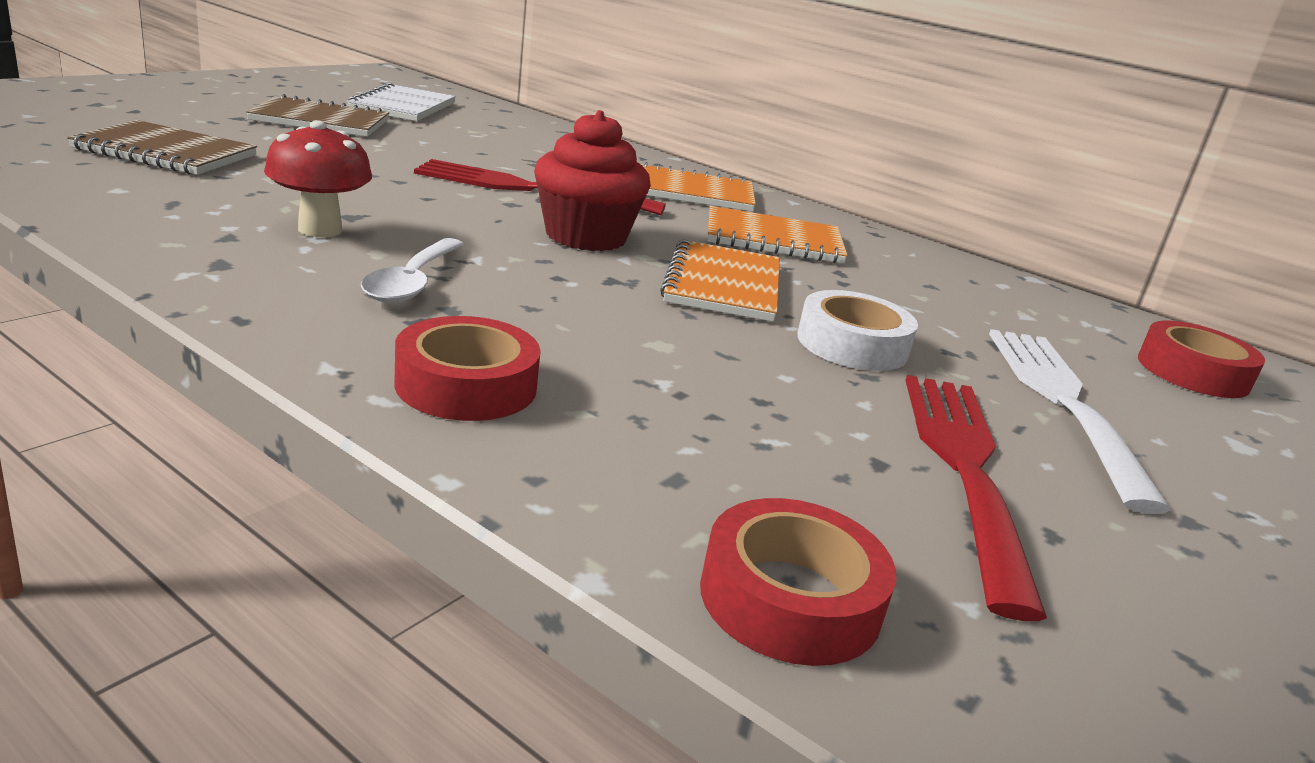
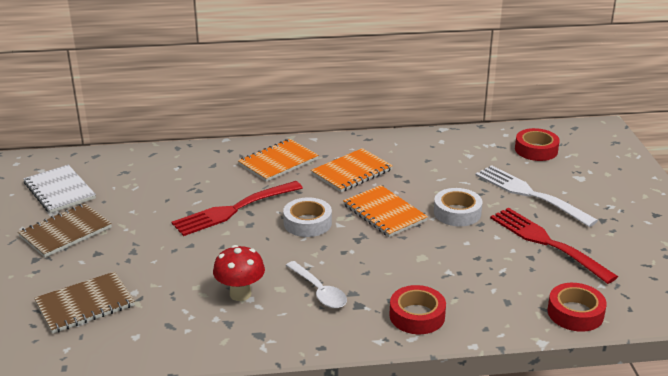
camera: 40 degrees left, 5 degrees up
red cupcake [534,110,651,251] -> white tape [283,197,332,237]

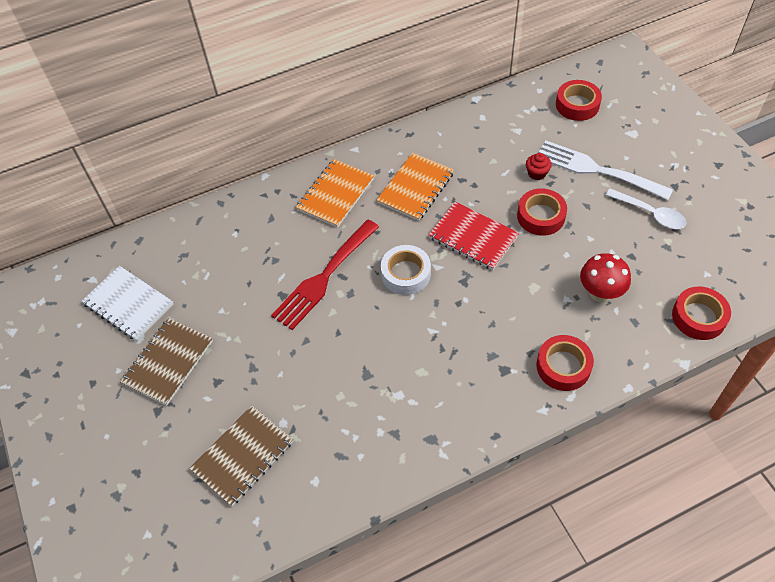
camera: 15 degrees left, 25 degrees up
red mushroom [213,245,265,301] -> red mushroom moved to [580,253,631,302]
white spoon [285,261,347,308] -> white spoon moved to [606,189,686,229]
orange notebook [343,185,428,237] -> red notebook [429,202,519,270]
white tape [434,188,482,226] -> red tape [517,189,567,236]
red fork [490,208,618,284] -> none
none -> red cupcake [526,153,552,180]

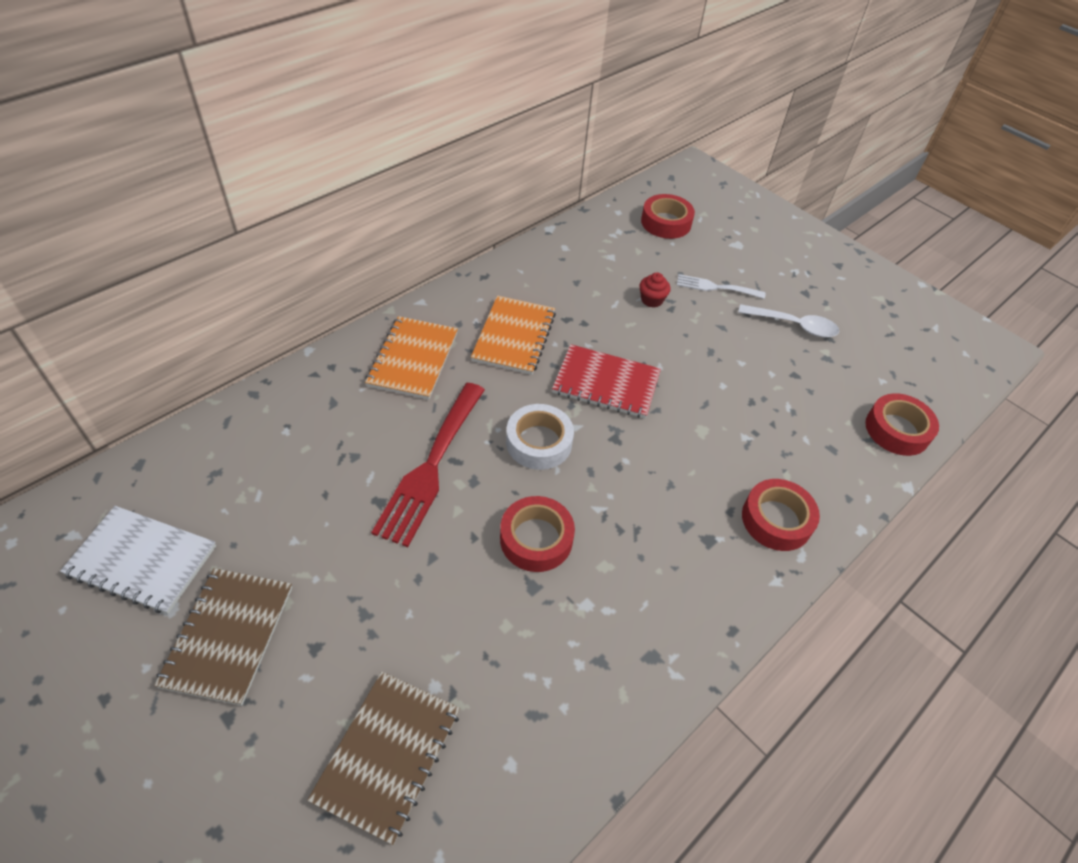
camera: 25 degrees left, 5 degrees down
red tape [517,189,567,236] -> red tape moved to [500,496,575,572]
white fork [539,140,673,200] -> white fork [677,274,765,299], size x0.54
red mushroom [580,253,631,302] -> none

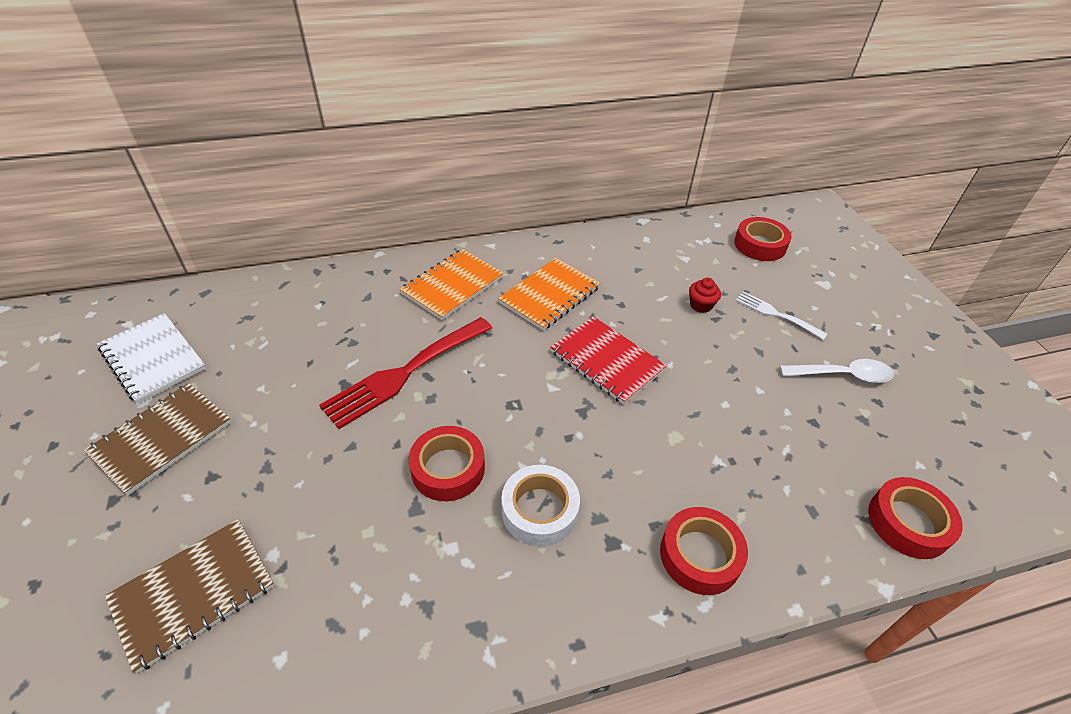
camera: 30 degrees right, 5 degrees down
white tape [506,404,574,470] -> white tape moved to [501,465,580,546]
white spoon [738,304,839,337] -> white spoon turned 45 degrees counterclockwise [780,359,894,383]

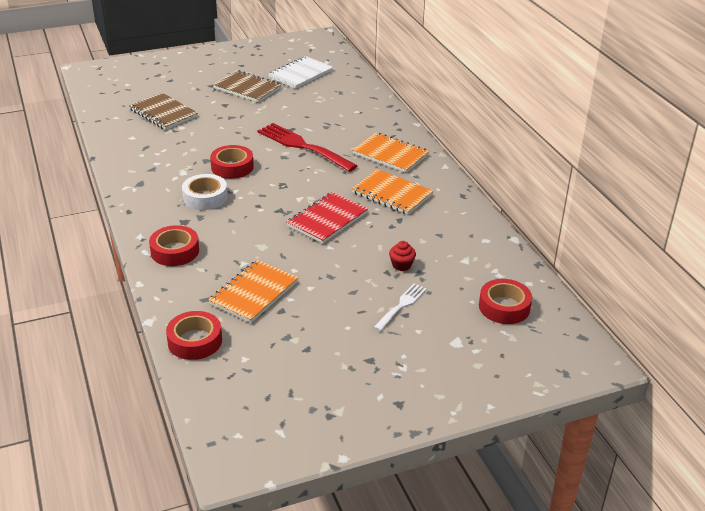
camera: 85 degrees right, 10 degrees down
white spoon [780,359,894,383] -> none
none -> orange notebook [208,260,298,323]

